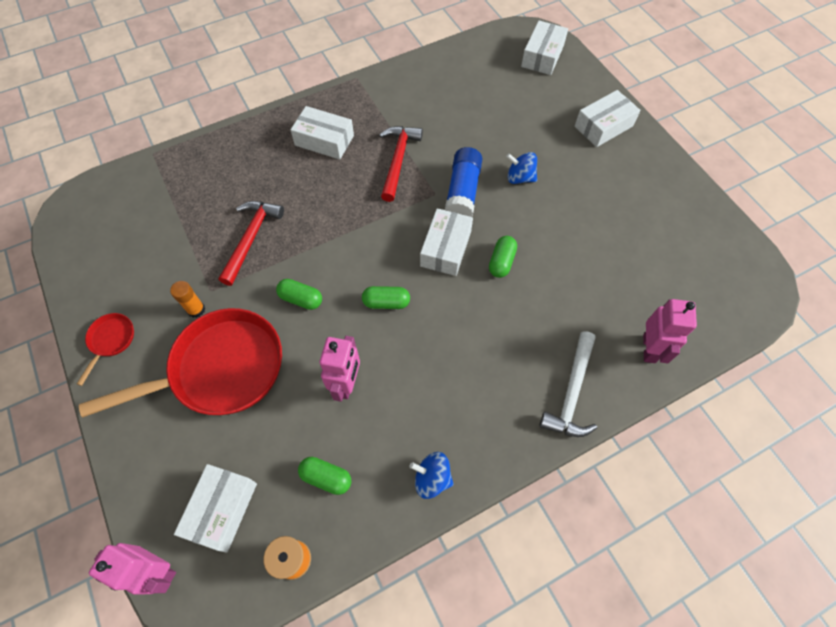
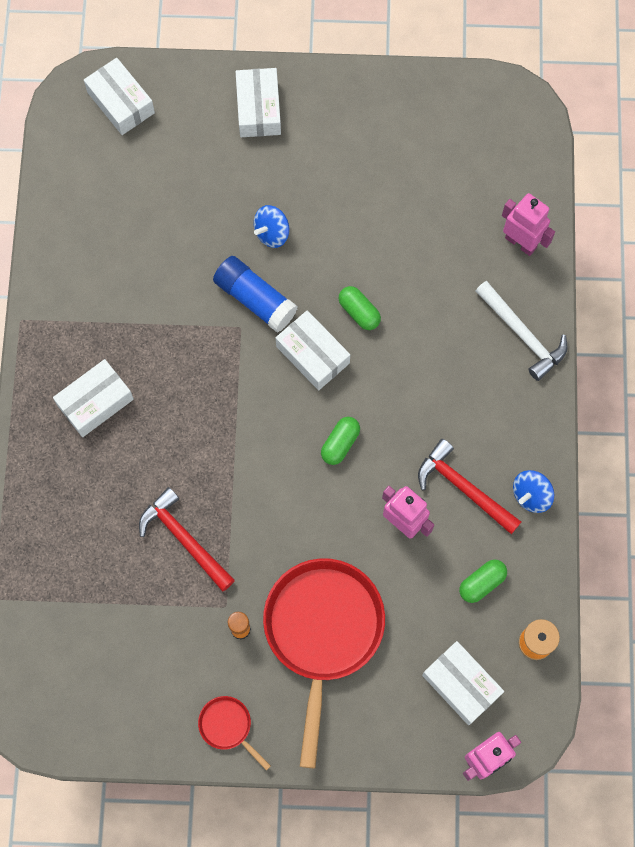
camera: 60 degrees left, 10 degrees up
green capsule [276,279,322,310] -> none
red hammer [379,126,423,202] -> red hammer moved to [418,439,521,534]

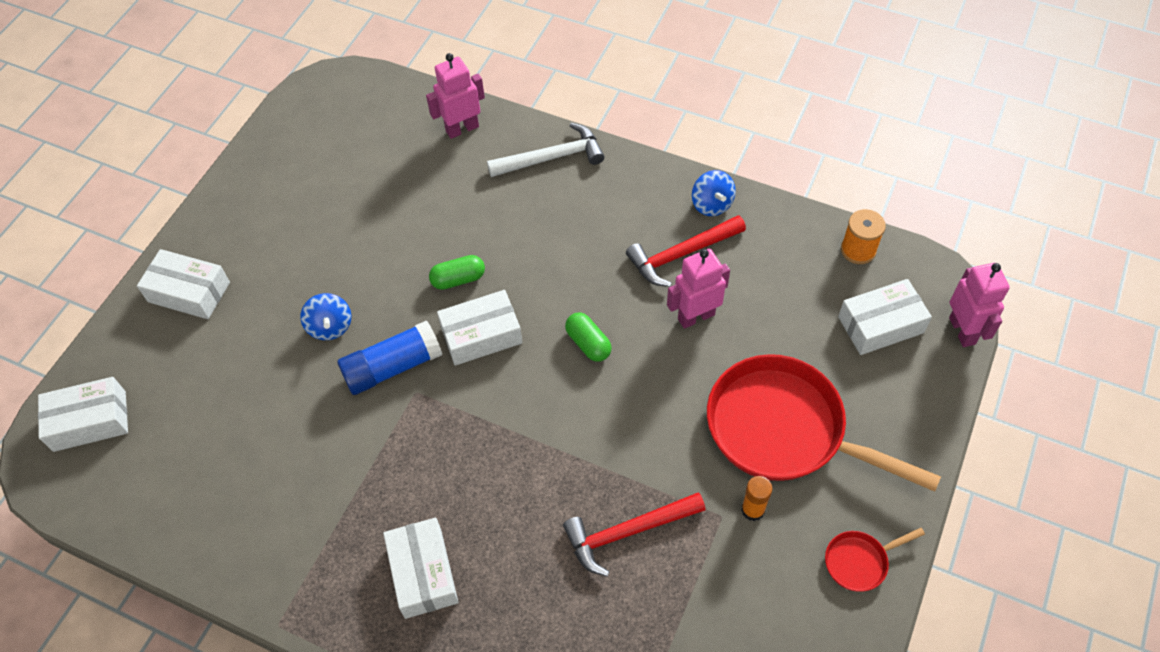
camera: 65 degrees left, 15 degrees down
green capsule [459,559,507,603] -> none

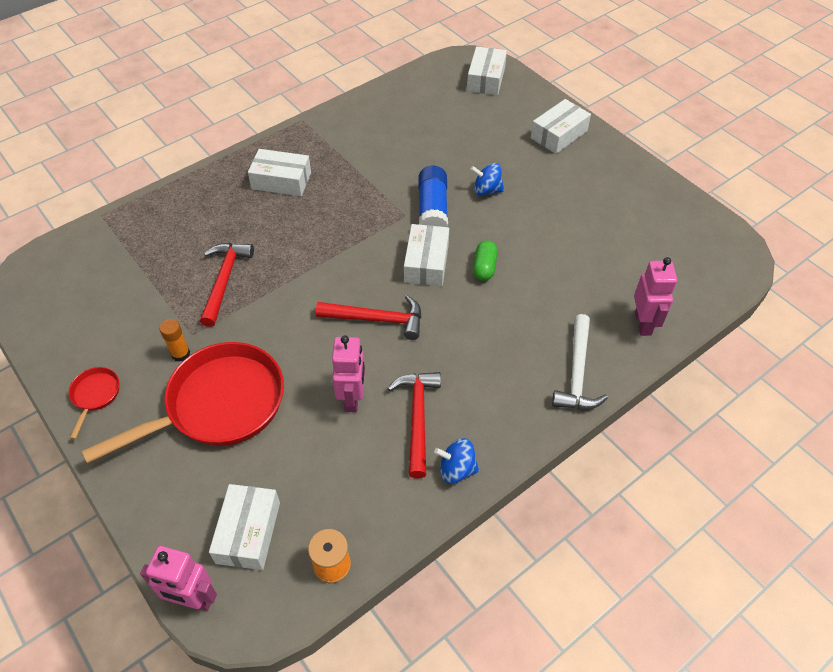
camera: 115 degrees right, 5 degrees down
green capsule [565,313,612,362] -> red hammer [316,295,421,340]

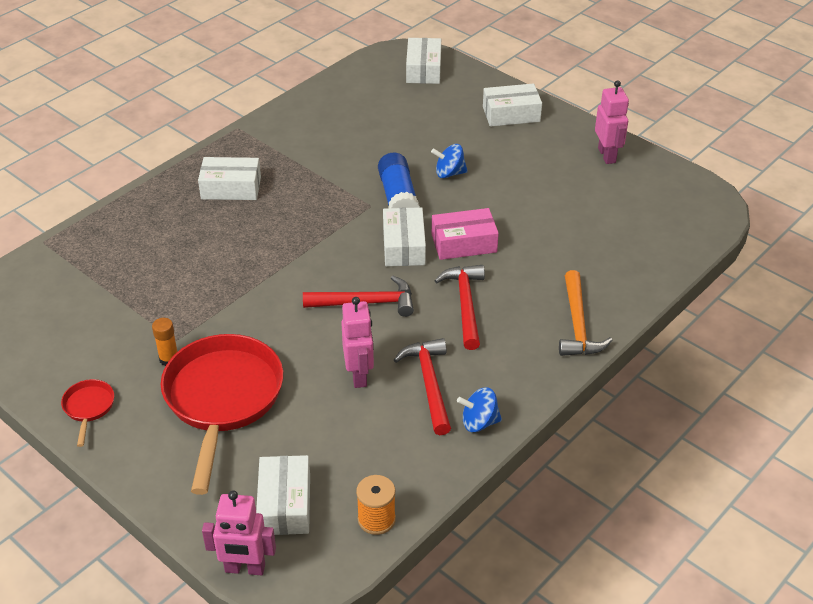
camera: 10 degrees left, 10 degrees down
red pan [82,342,284,463] -> red pan turned 45 degrees counterclockwise [161,334,283,495]
red hammer [200,243,254,327] -> red hammer moved to [434,265,485,350]
green capsule [473,240,498,281] -> pink box [432,208,499,260]
white box [531,99,591,154] -> white box turned 45 degrees clockwise [483,83,542,127]
white hammer [552,314,608,409] -> orange hammer [559,270,612,356]
pink robot [634,257,677,336] -> pink robot moved to [595,80,629,164]

